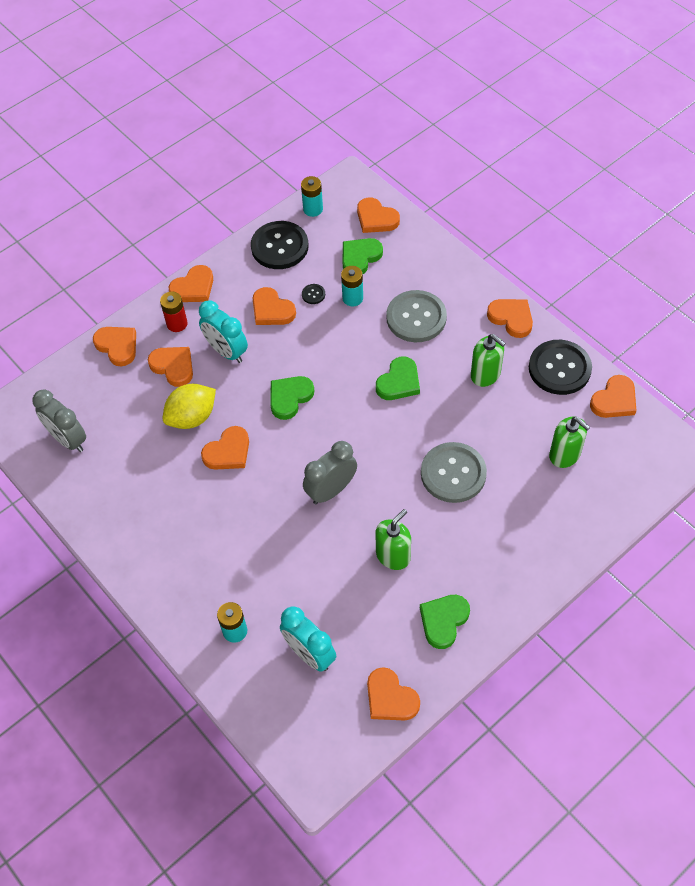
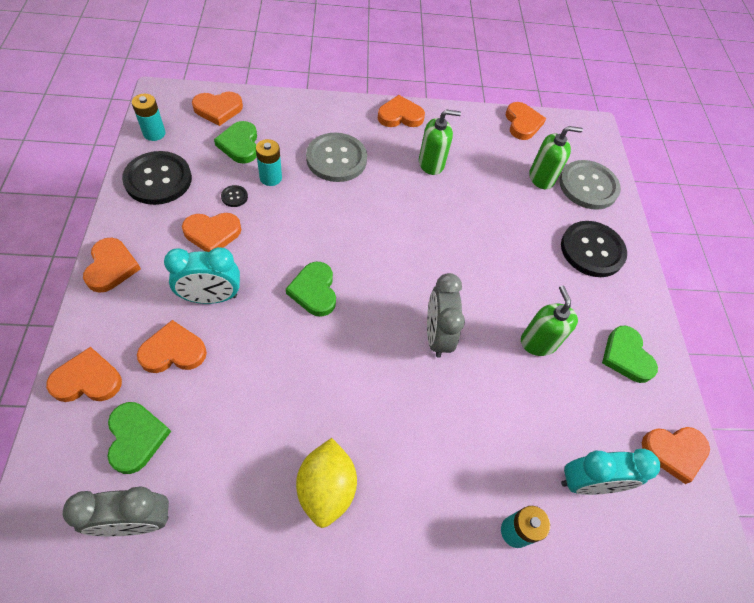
camera: 60 degrees left, 0 degrees up
red battery [160,292,188,332] -> none
yellow lemon [163,384,216,429] -> yellow lemon moved to [296,438,357,528]
orange heart [201,426,249,470] -> none
green heart [376,357,420,400] -> green heart moved to [107,402,171,474]
grey button [421,442,487,503] -> grey button moved to [559,160,621,210]
black button [529,340,592,395] -> black button moved to [561,221,627,277]

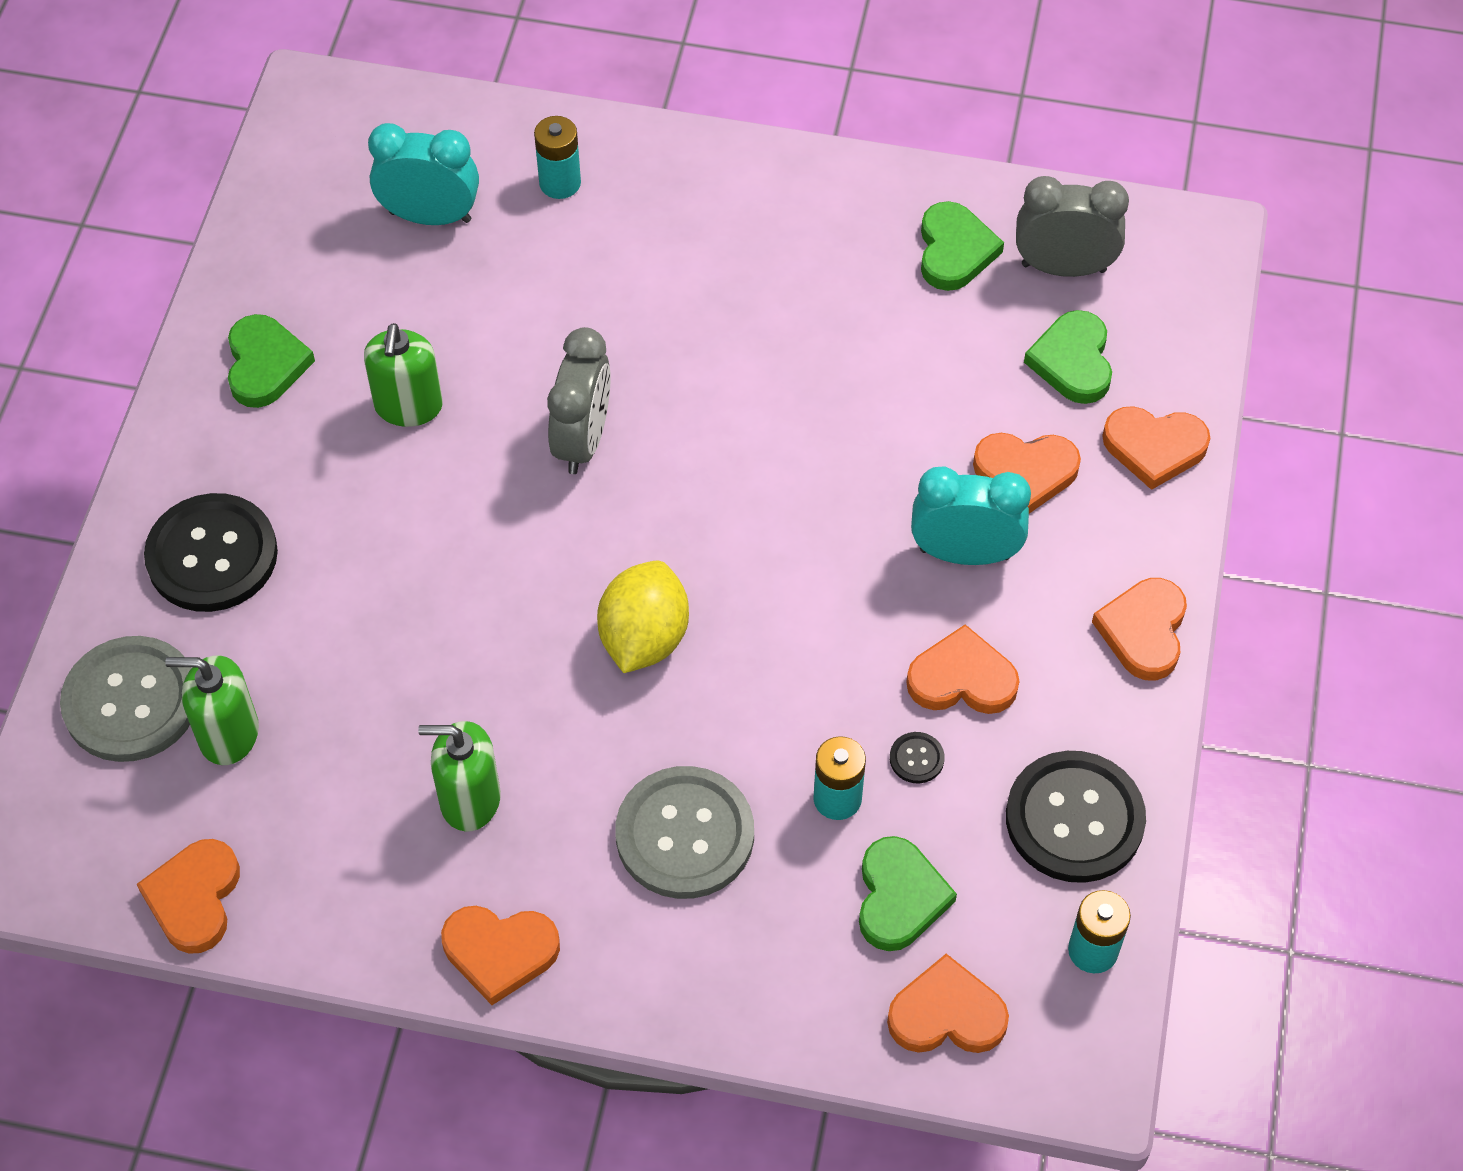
camera: 160 degrees left, 0 degrees up
green heart [286,262,336,317] -> green heart moved to [921,201,1004,291]
yellow lemon [296,438,357,528] -> yellow lemon moved to [597,561,689,673]
orange heart [642,427,710,484] -> none

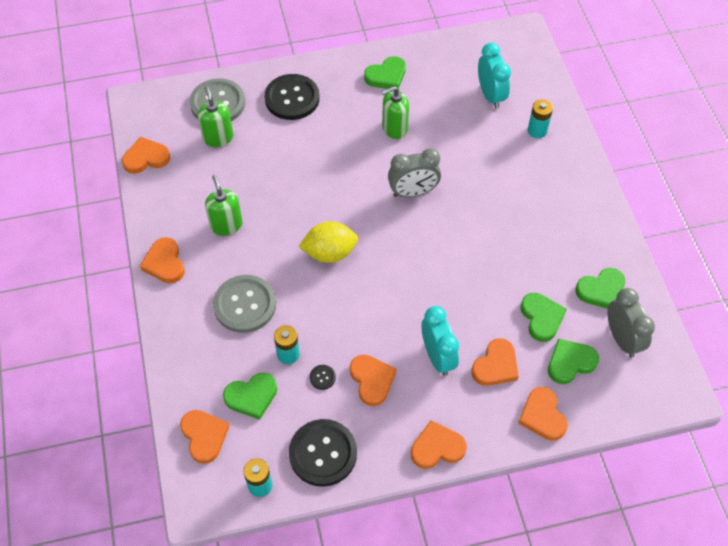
camera: 65 degrees right, 0 degrees up
orange heart [973,433,1081,513] -> orange heart turned 120 degrees counterclockwise [472,338,519,386]
none -> green heart [520,293,567,342]

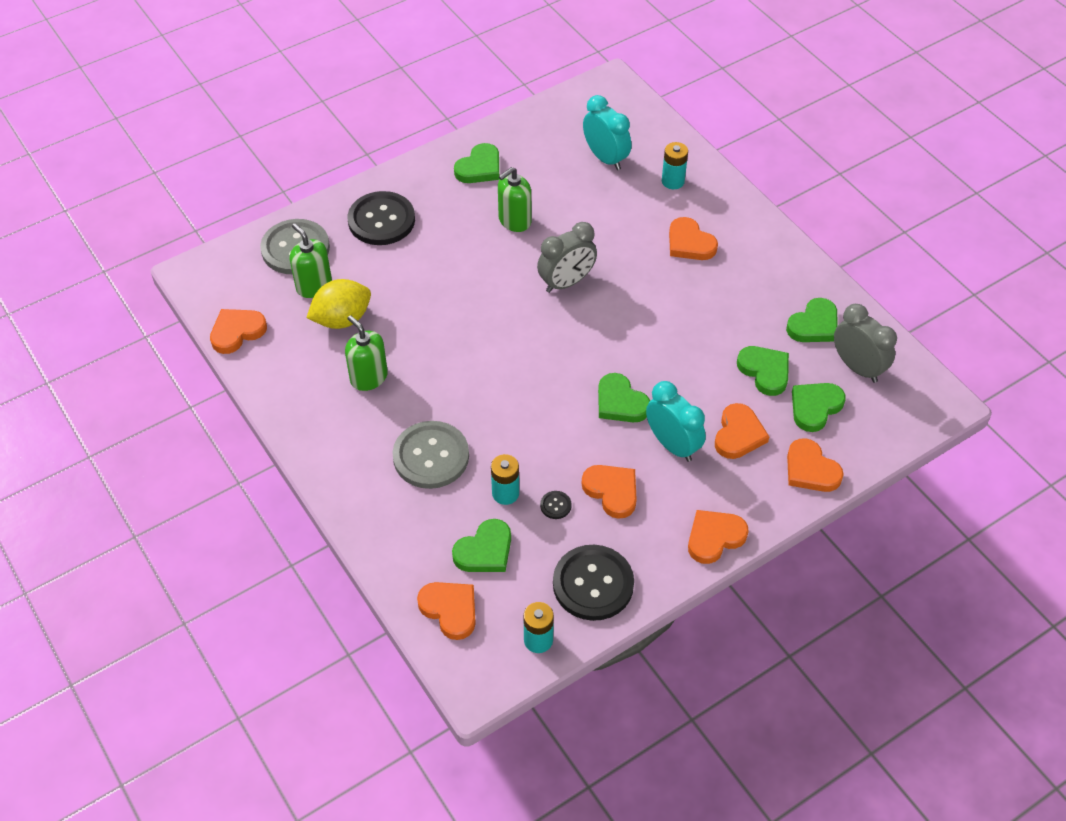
camera: 20 degrees left, 5 degrees down
orange heart [140,237,185,283] -> orange heart moved to [669,217,718,260]
yellow lemon [298,221,358,263] -> yellow lemon moved to [306,279,371,329]
none -> green heart [598,373,650,422]

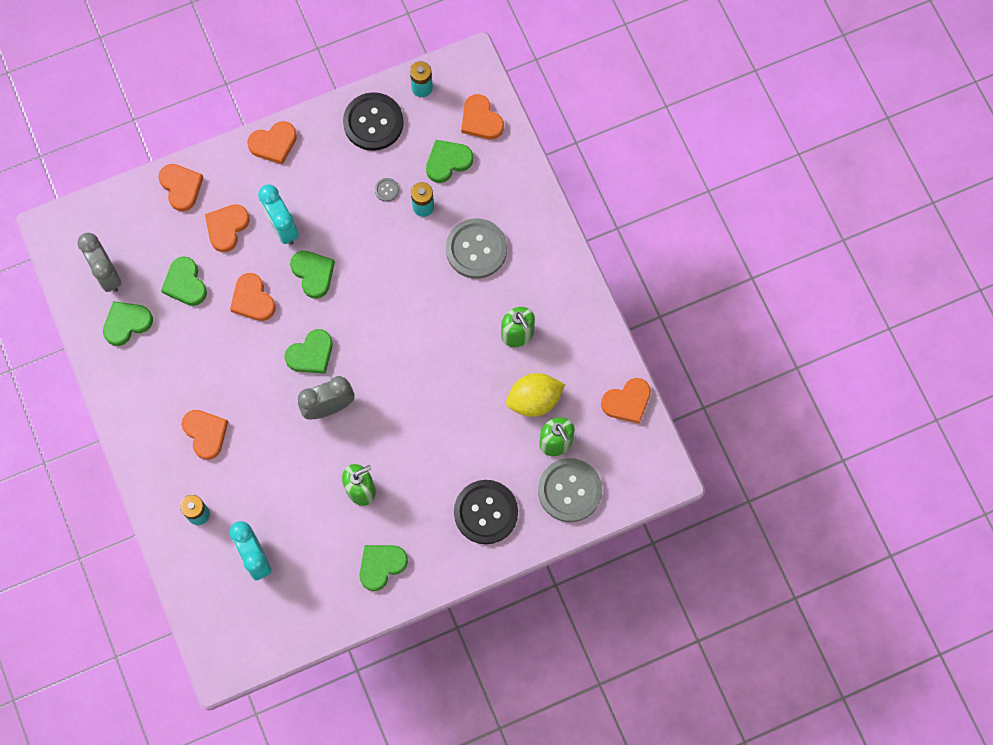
camera: 170 degrees left, 20 degrees up
black button [540,491,572,519] -> grey button [375,178,399,202]
orange heart [582,465,637,519] -> orange heart moved to [230,273,276,321]
green heart [792,383,846,432] -> green heart moved to [285,329,333,374]

